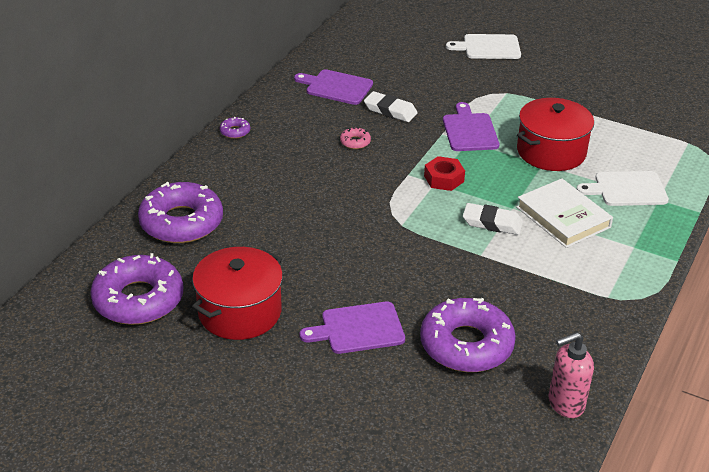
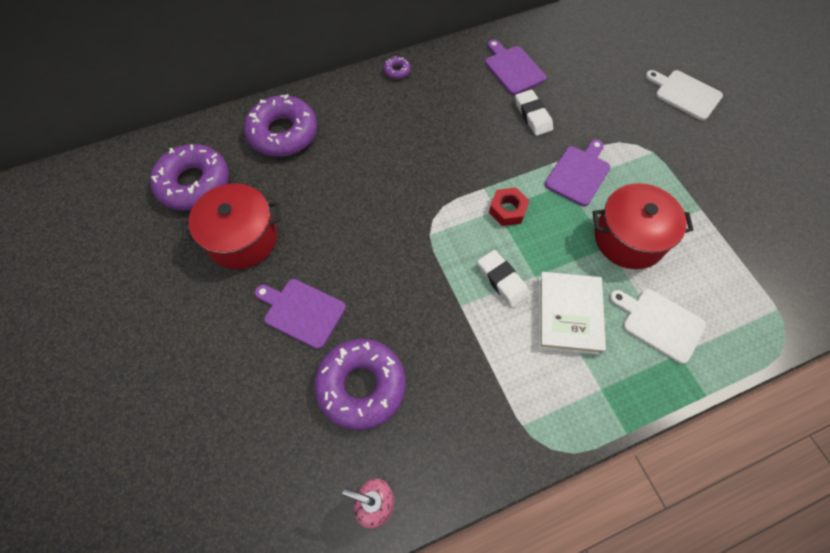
camera: 40 degrees right, 25 degrees up
pink donut [340,127,371,149] -> none

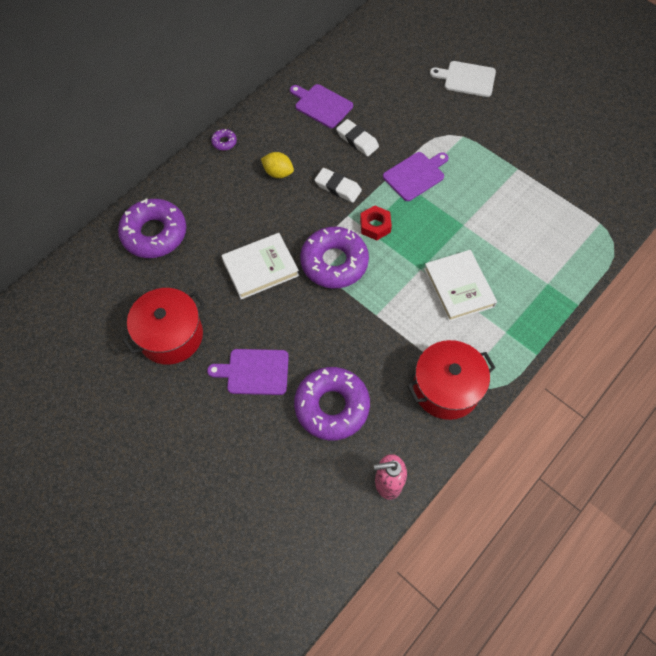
camera: 25 degrees left, 0 degrees up
purple donut [150,144,229,211] -> purple donut moved to [300,227,369,288]
white eraser [477,250,530,307] -> white eraser moved to [315,168,362,203]
purple cutting board [545,139,611,206] -> purple cutting board turned 45 degrees clockwise [383,152,449,201]
red pot [593,183,693,269] -> red pot moved to [407,340,496,420]
white cutting board [609,289,706,364] -> none
none -> white book [221,233,299,299]
none -> yellow lemon [261,152,294,178]

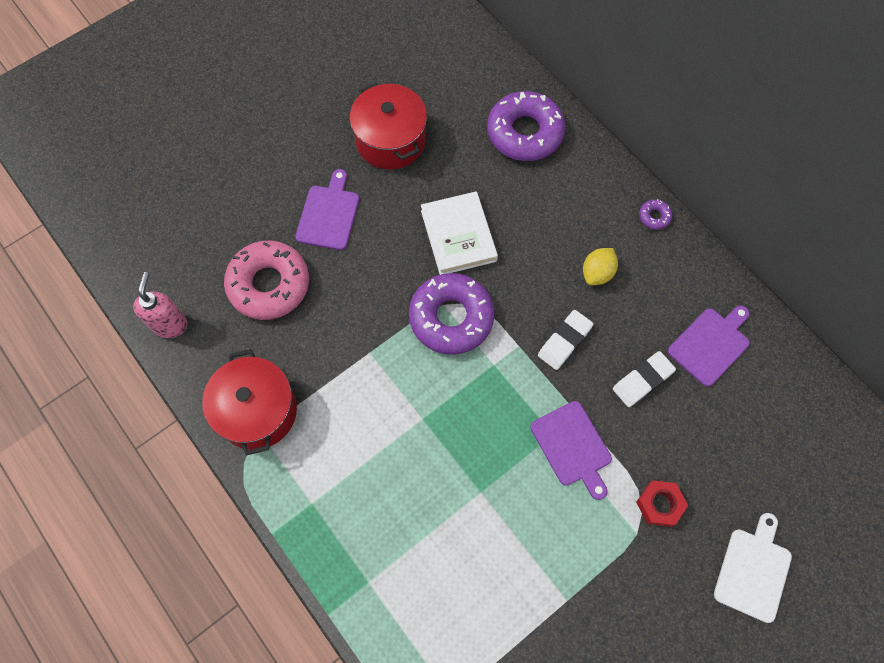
camera: 100 degrees right, 5 degrees up
purple donut [294,367,370,440] -> pink donut [224,240,309,320]
red nut [360,205,392,240] -> red nut moved to [636,480,688,527]
white book [424,250,497,322] -> none

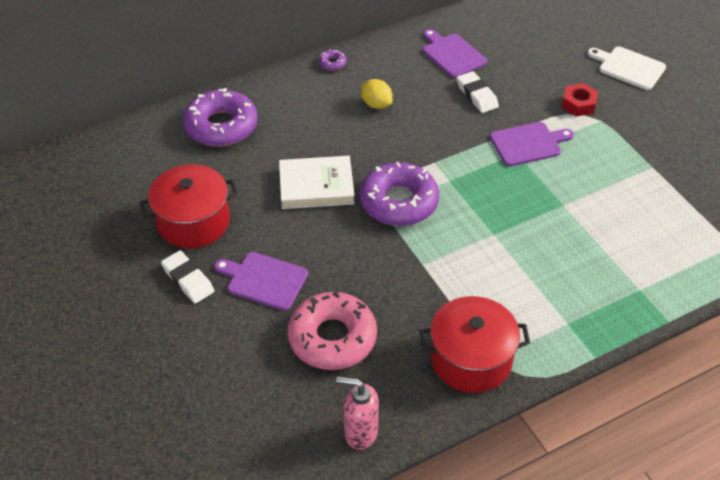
camera: 80 degrees left, 20 degrees down
white eraser [538,310,593,370] -> white eraser moved to [161,251,214,303]

